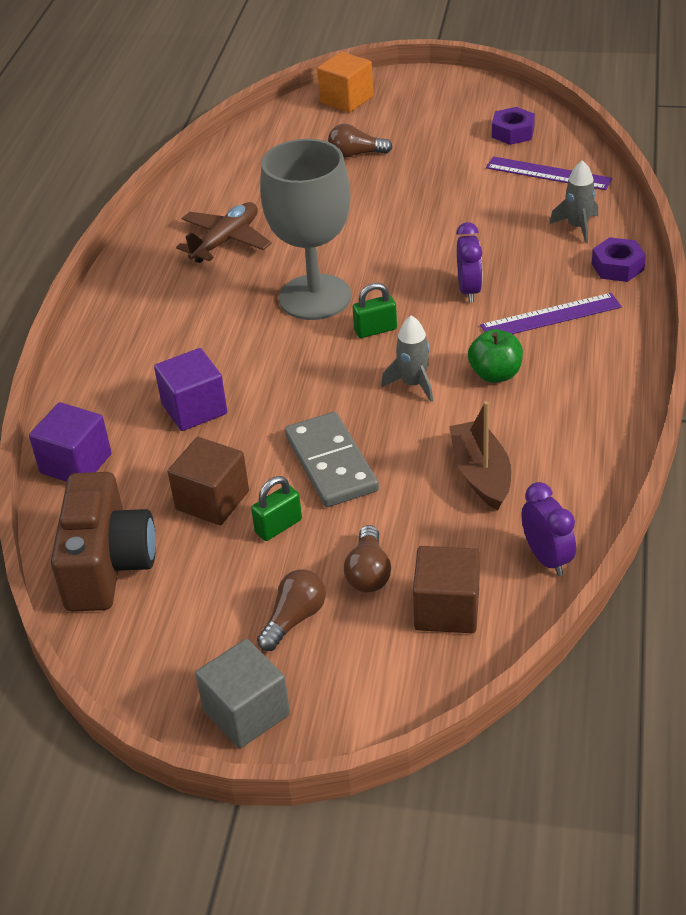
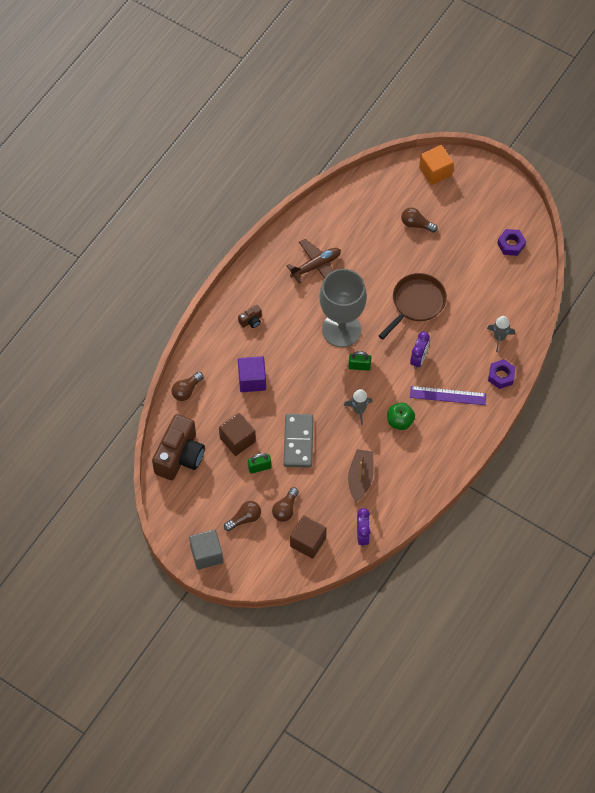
camera: 20 degrees right, 20 degrees up
purple cube [29,402,112,482] -> brown light bulb [171,372,203,401]
purple ruler [486,156,612,190] -> none
none -> brown camera [238,305,262,328]
none -> brown pan [378,273,447,339]

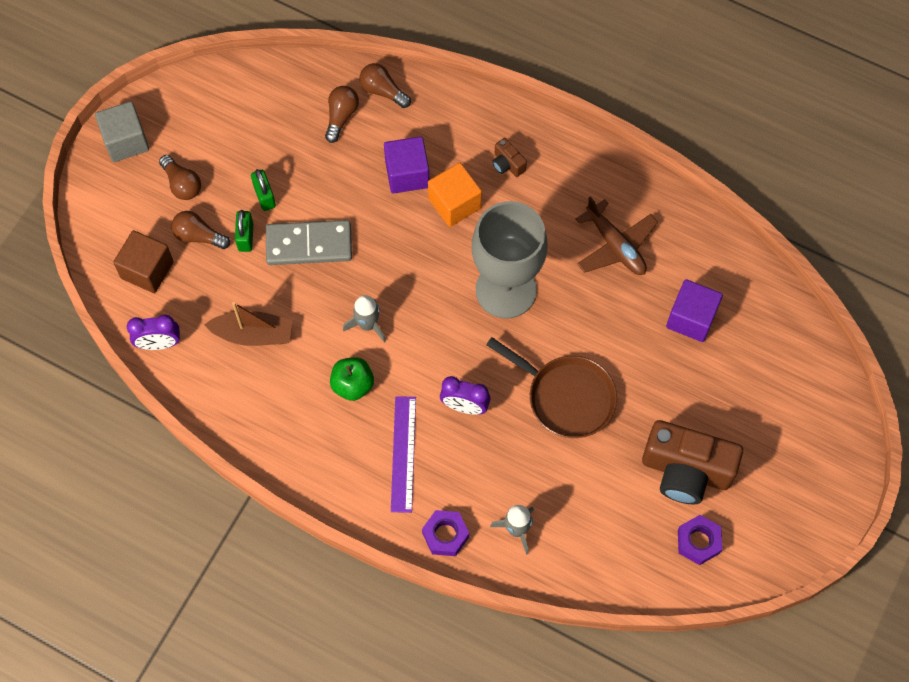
camera: 85 degrees right, 5 degrees up
brown camera [152,414,205,480] -> brown camera moved to [642,420,743,504]
brown cube [219,413,256,456] -> none
green padlock [348,351,371,371] -> green padlock moved to [235,210,253,252]
brown light bulb [401,207,438,233] -> brown light bulb moved to [325,86,359,143]
orange cube [419,145,454,185] -> orange cube moved to [428,163,482,227]
none -> purple cube [666,279,723,342]

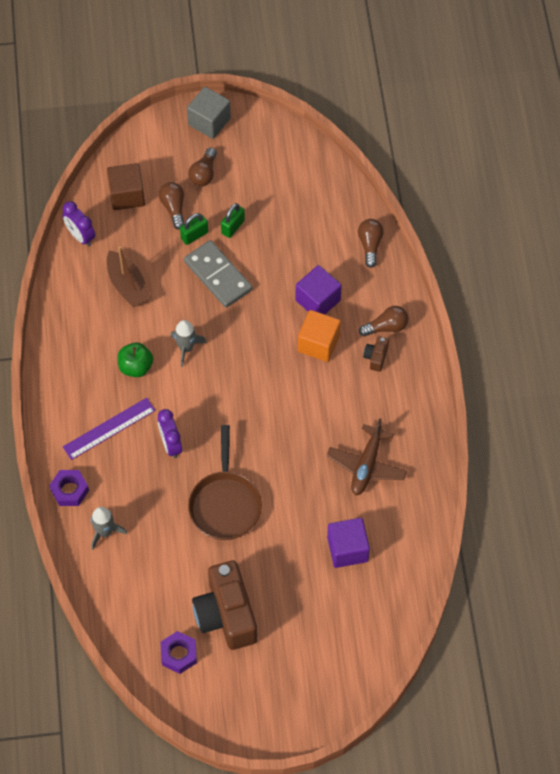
camera: 55 degrees right, 5 degrees down
brown light bulb [325,86,359,143] -> brown light bulb moved to [359,306,408,337]
grey goblet [472,201,548,318] -> none

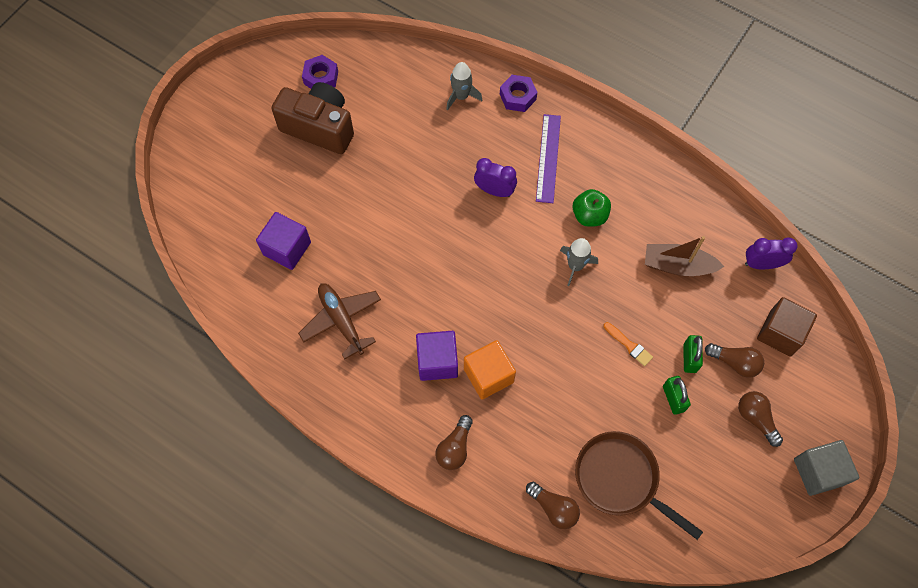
camera: 130 degrees right, 5 degrees up
grey domino [184,240,252,308] -> orange brush [604,322,653,366]
brown pan [188,425,262,540] -> brown pan moved to [575,431,703,540]
purple cube [295,265,342,314] -> purple cube moved to [416,331,458,381]
brown camera [363,336,389,372] -> none

